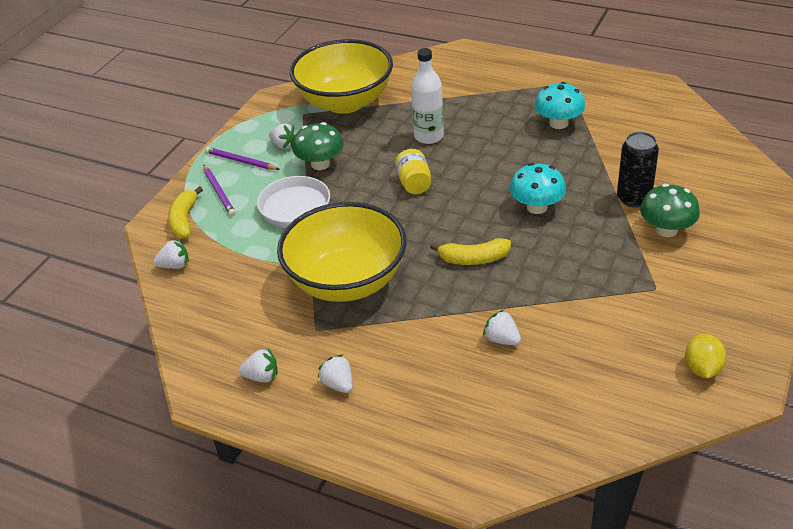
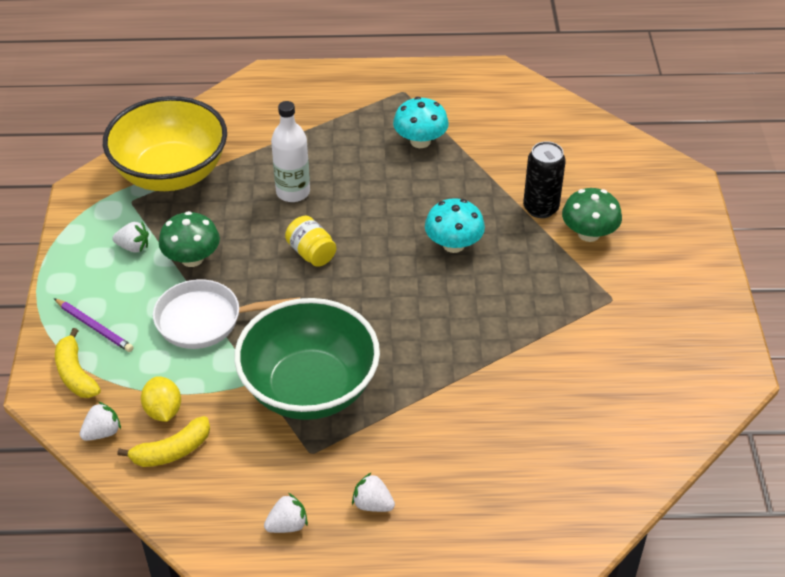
camera: 30 degrees left, 5 degrees up
purple pencil [205,147,280,170] -> none
yellow bowl [277,202,406,302] -> green bowl [234,298,380,420]
yellow banana [430,238,511,265] -> yellow banana moved to [117,416,210,467]
white strawberry [483,310,521,345] -> none
yellow lemon [685,334,726,378] -> yellow lemon moved to [141,376,181,422]

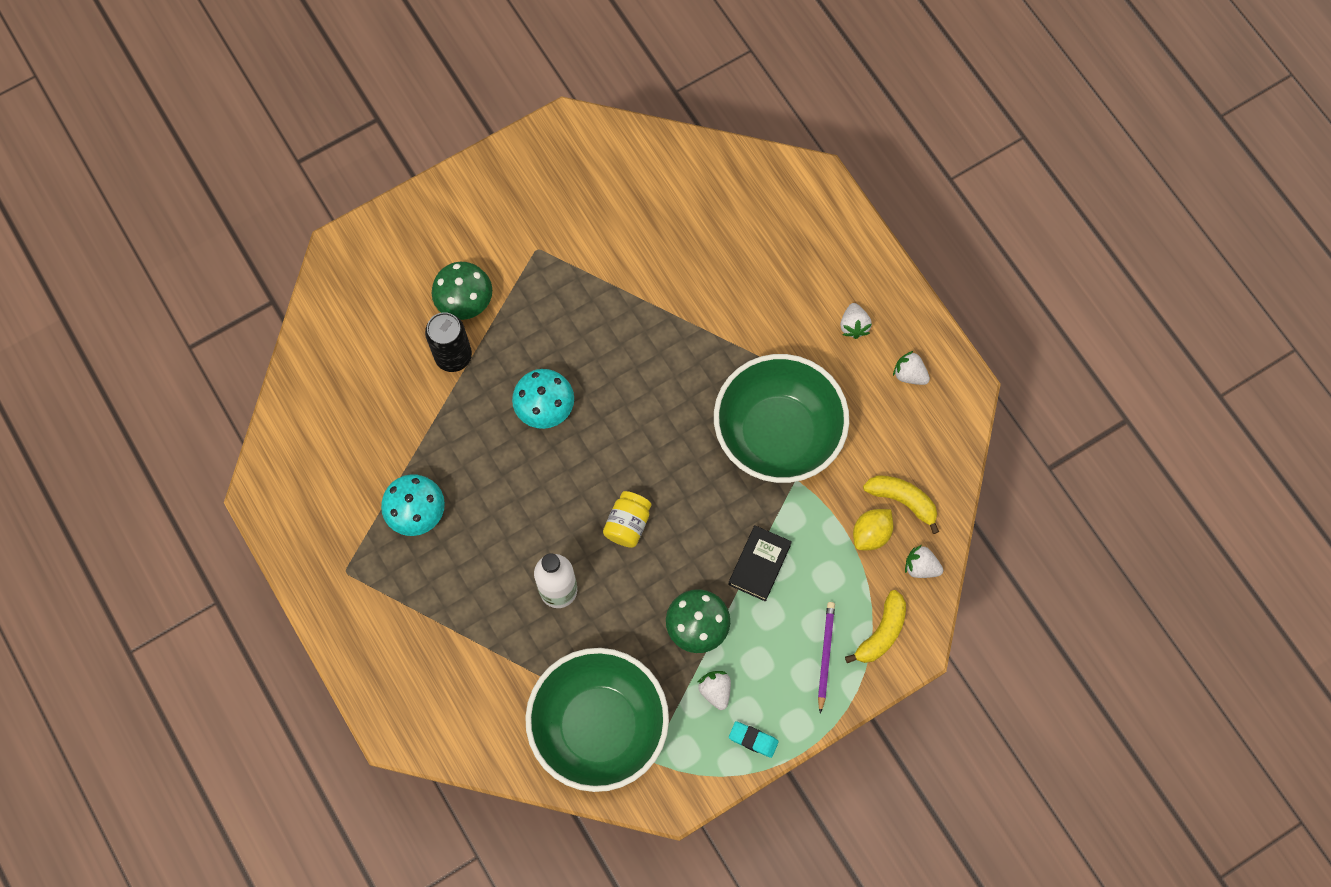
camera: 120 degrees left, 25 degrees up
yellow bowl [103,96,227,191] -> green bowl [525,648,669,792]
white pan [153,279,300,349] -> black book [728,525,792,602]
none -> turquoise eraser [729,721,779,758]

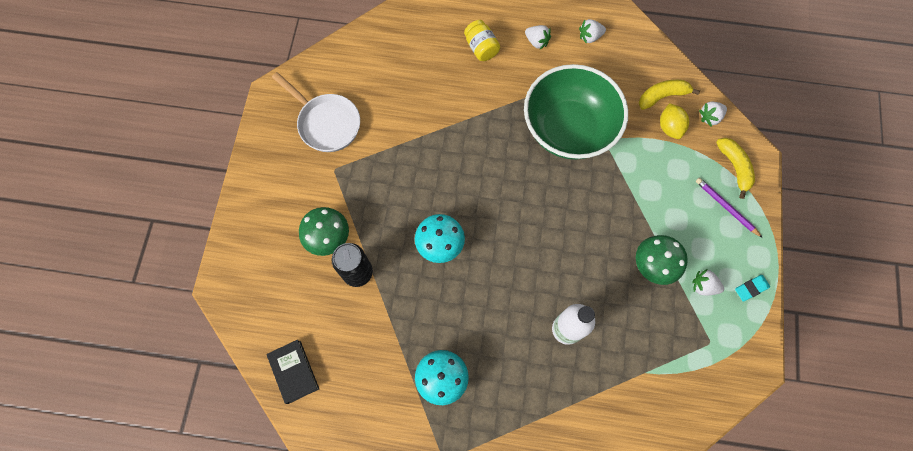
camera: 50 degrees left, 0 degrees up
green bowl [525,648,669,792] -> none
yellow jar [603,491,651,548] -> yellow jar moved to [464,20,500,61]
black book [728,525,792,602] -> black book moved to [266,340,319,404]
none -> white pan [272,72,360,152]

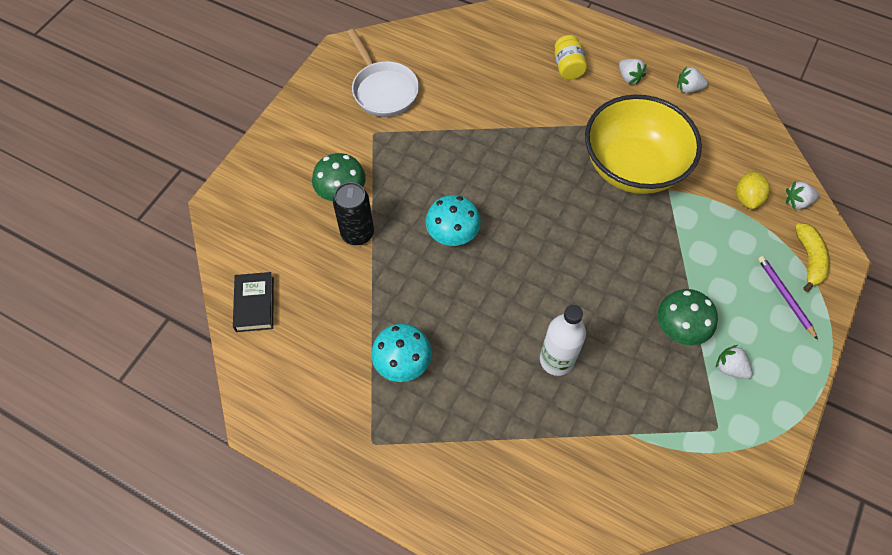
camera: 20 degrees right, 10 degrees down
green bowl [524,64,628,160] -> yellow bowl [585,95,702,194]
yellow banana [639,80,700,110] -> none
turquoise eraser [735,275,770,302] -> none

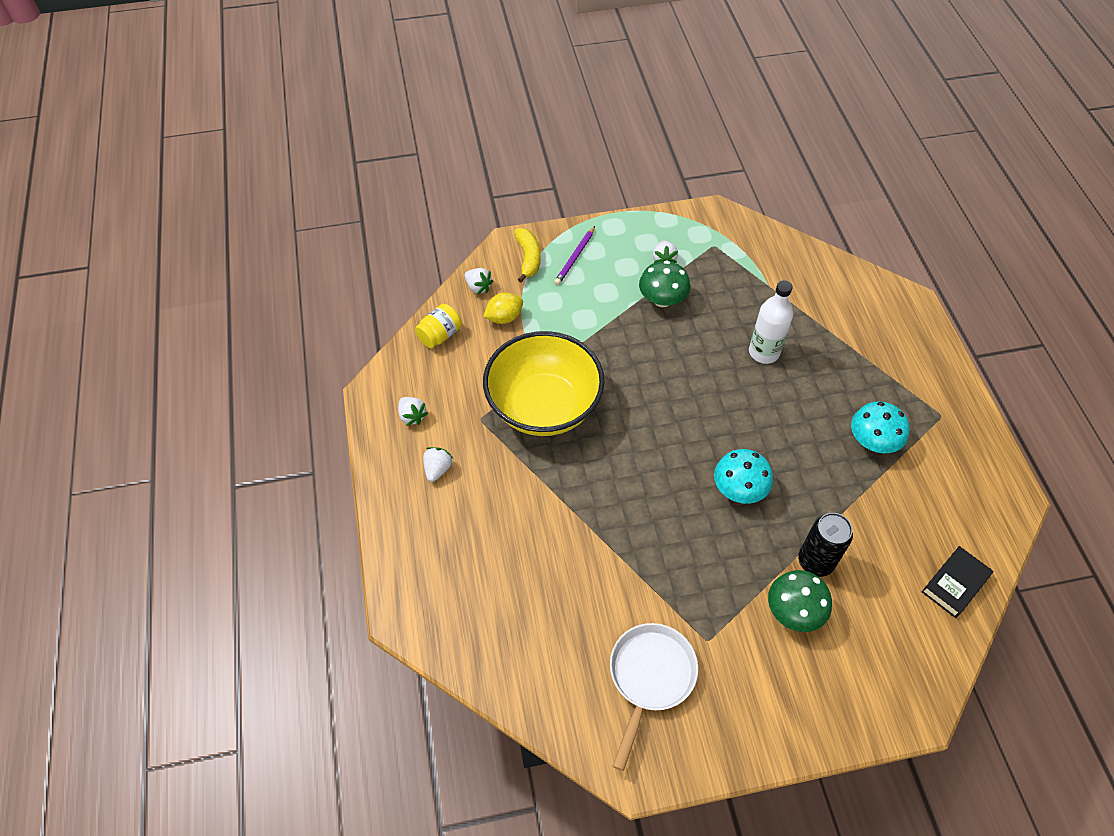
camera: 130 degrees left, 5 degrees down
yellow jar [555,35,587,80] -> yellow jar moved to [415,304,462,348]
yellow banana [795,223,830,292] -> yellow banana turned 120 degrees clockwise [514,228,541,282]

